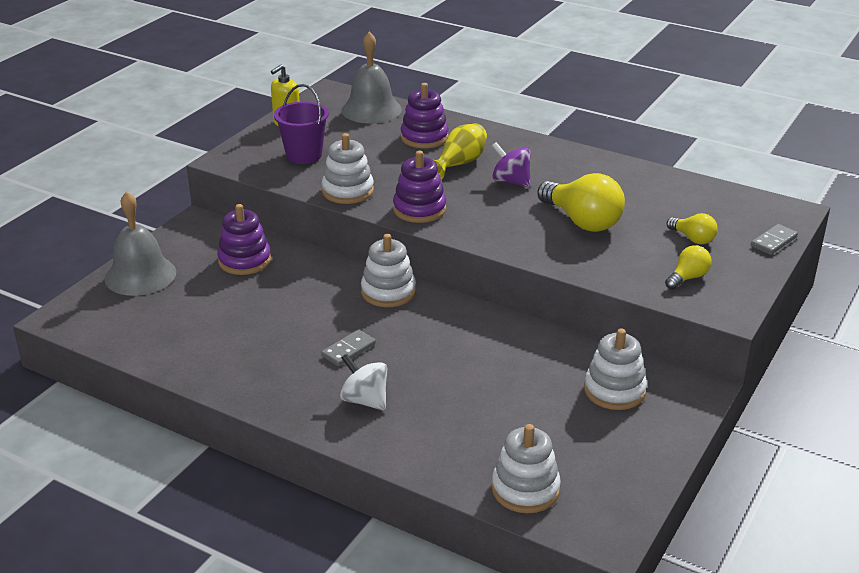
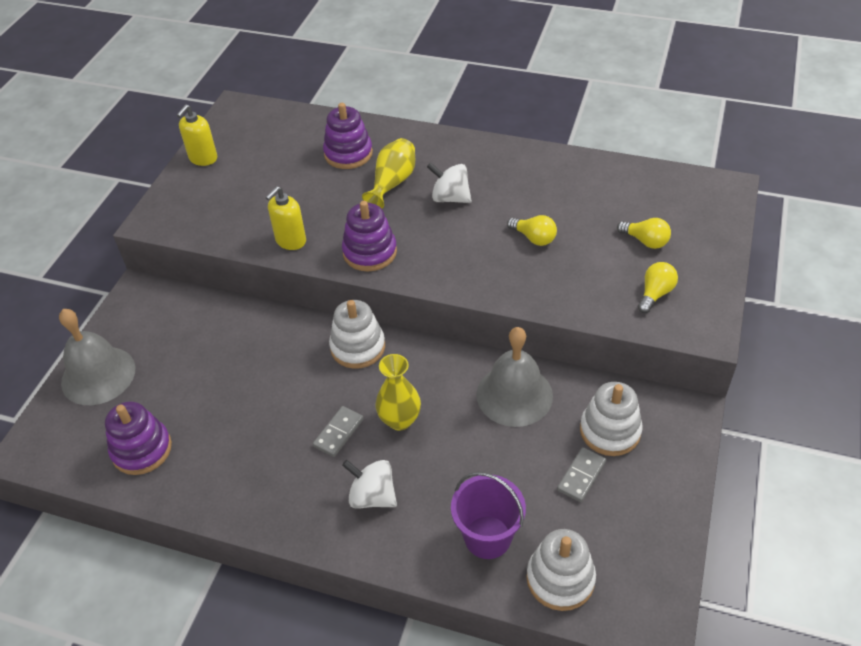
camera: 10 degrees left, 15 degrees up
purple stacking toy [217,204,271,275] -> purple stacking toy moved to [105,401,172,475]
purple bucket [274,84,329,164] -> purple bucket moved to [451,472,526,559]
white stacking toy [322,133,374,204] -> yellow soap dispenser [266,186,306,250]
grey bell [342,32,402,124] -> grey bell moved to [476,327,553,427]
purple spinning top [492,142,531,187] -> white spinning top [427,162,472,203]
yellow light bulb [537,173,625,232] -> yellow light bulb [507,215,557,246], size x0.53
grey domino [751,224,798,255] -> grey domino moved to [557,447,606,502]
none -> yellow vase [375,354,421,431]

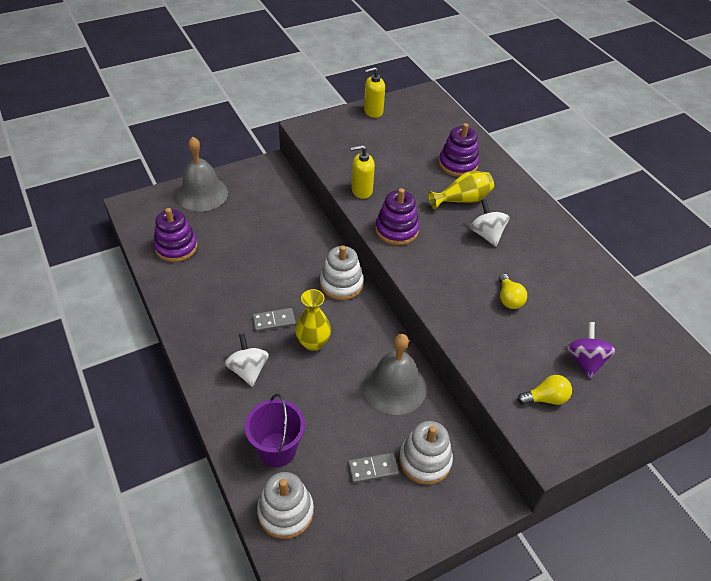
camera: 40 degrees right, 0 degrees up
yellow light bulb [617,218,671,249] -> purple spinning top [567,322,616,379]

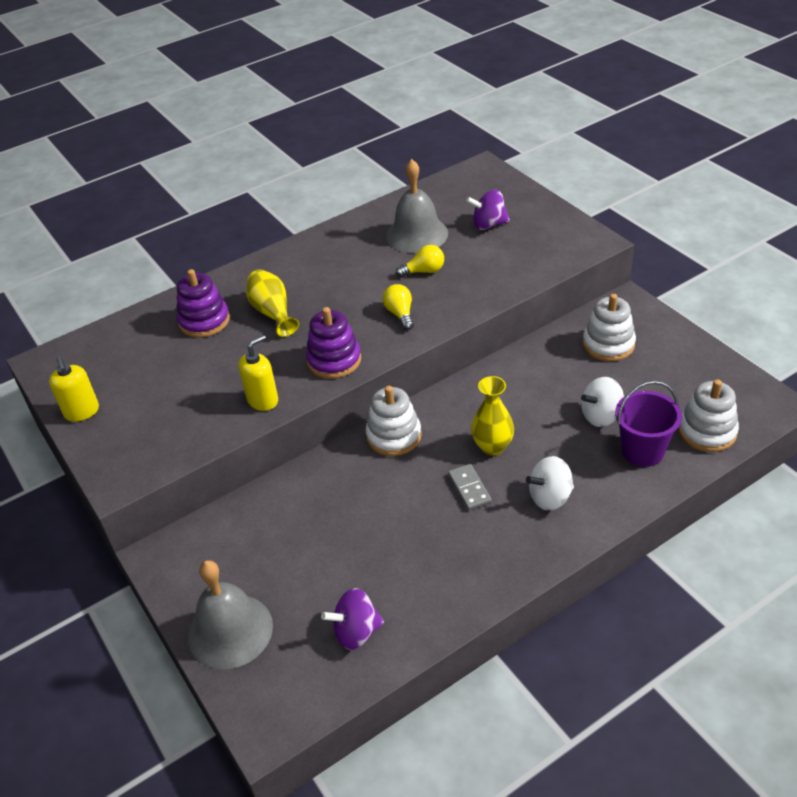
camera: 90 degrees left, 5 degrees down
purple stacking toy [154,208,198,262] -> purple spinning top [321,588,384,650]
grey domino [348,453,399,483] -> none
yellow soap dispenser [351,145,375,199] -> yellow soap dispenser turned 120 degrees counterclockwise [238,335,278,411]
grey bell [363,334,426,415] -> grey bell moved to [386,159,448,253]
white spinning top [470,199,509,247] -> white spinning top moved to [581,377,624,427]
yellow light bulb [518,375,572,405] -> yellow light bulb moved to [383,284,414,330]

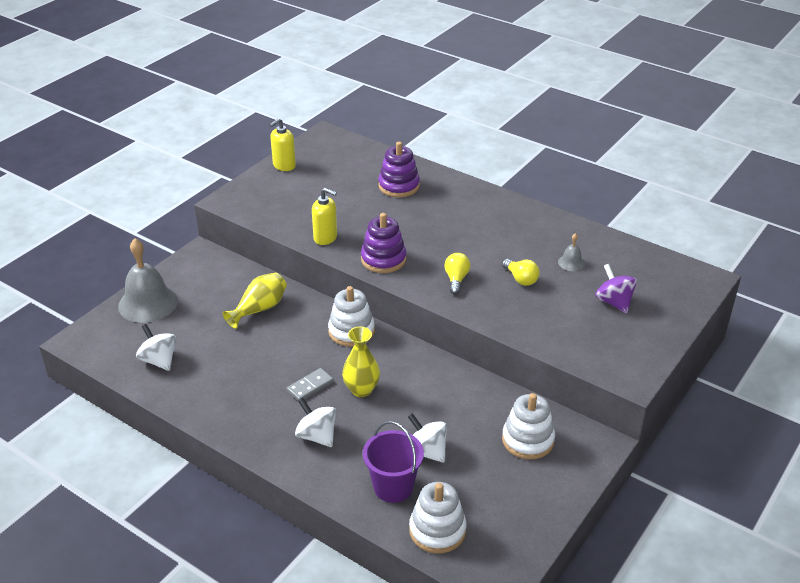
camera: 65 degrees right, 5 degrees down
yellow vase [246,269,299,337] -> yellow vase moved to [223,273,287,329]
purple spinning top [321,588,384,650] -> white spinning top [136,324,176,371]
yellow light bulb [383,284,414,330] -> yellow light bulb turned 45 degrees counterclockwise [444,253,470,294]
grey bell [386,159,448,253] -> grey bell [558,233,585,271], size x0.45

